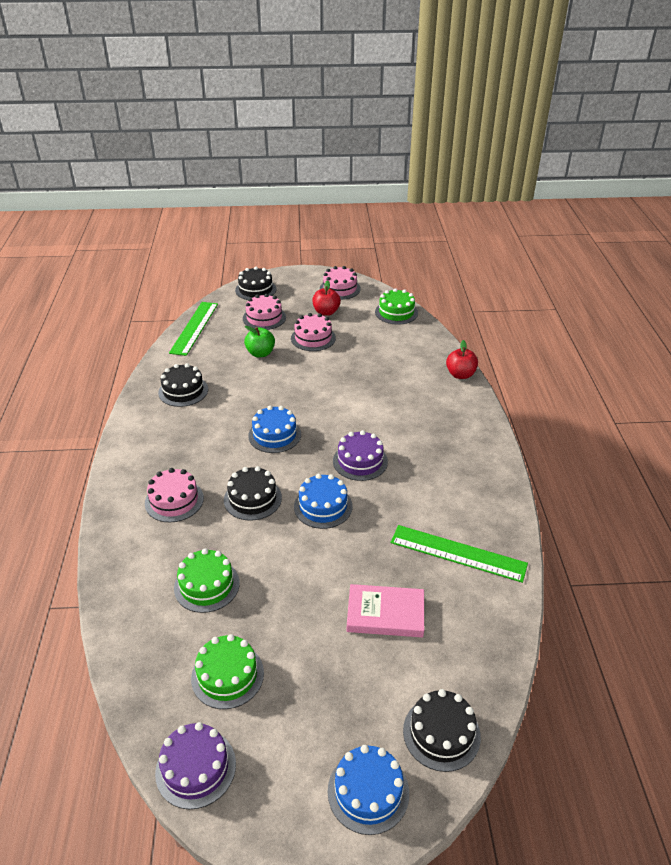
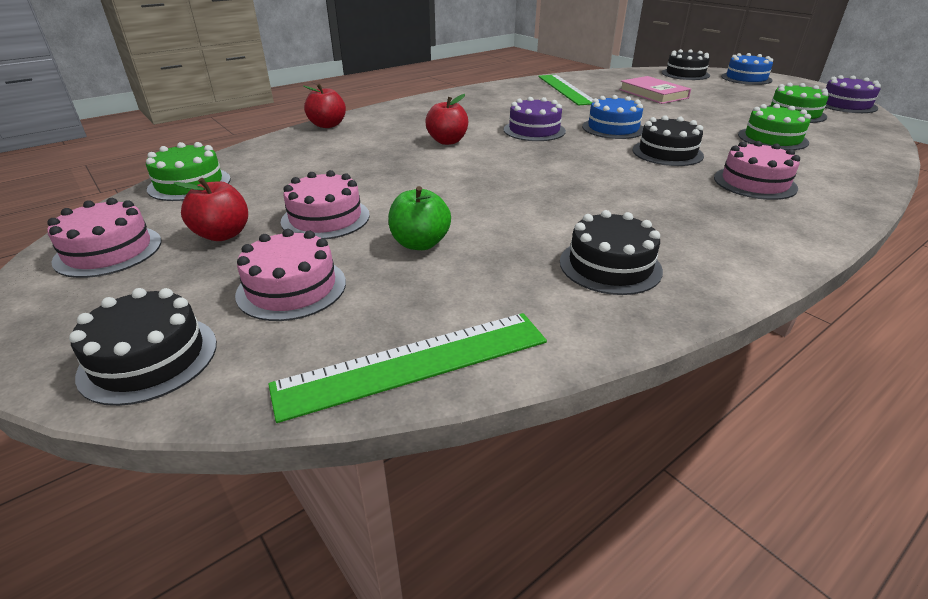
camera: 125 degrees left, 5 degrees down
blue cake [248,406,301,453] -> none
none -> red apple [425,94,468,145]

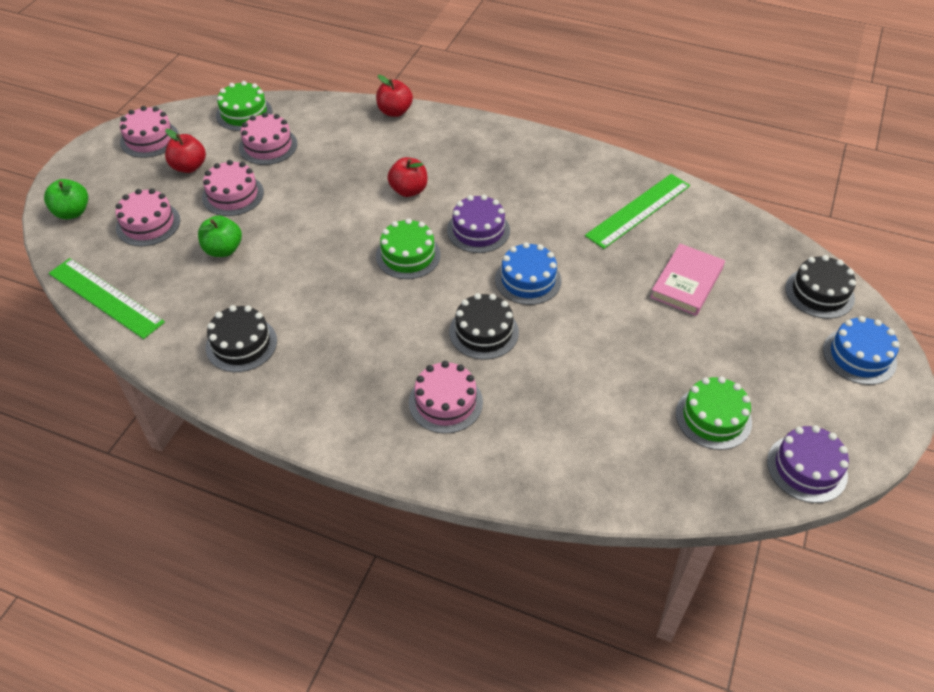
camera: 60 degrees right, 15 degrees up
black cake [69,288,217,406] -> green apple [44,179,88,219]
green cake [738,104,811,150] -> green cake moved to [376,218,441,279]
none -> pink cake [239,112,297,165]

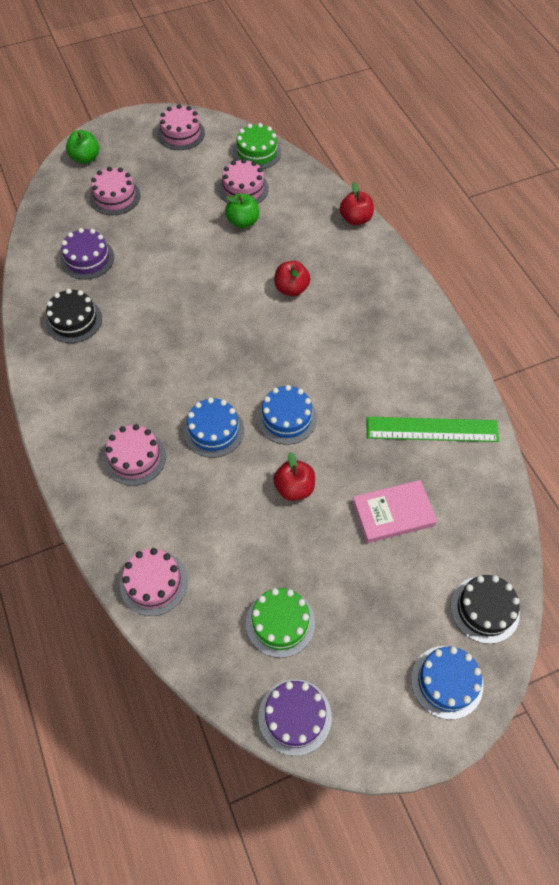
camera: 45 degrees right, 10 degrees up
green ruler [49,258,165,339] -> none
red apple [165,129,206,173] -> red apple moved to [273,452,315,501]
green apple [198,215,242,257] -> green apple moved to [225,194,259,228]
pink cake [202,160,264,216] -> pink cake moved to [120,548,188,616]
green cake [376,218,441,279] -> none
purple cake [447,195,510,253] -> purple cake moved to [61,228,114,280]
black cake [449,293,519,360] -> blue cake [183,397,244,458]

